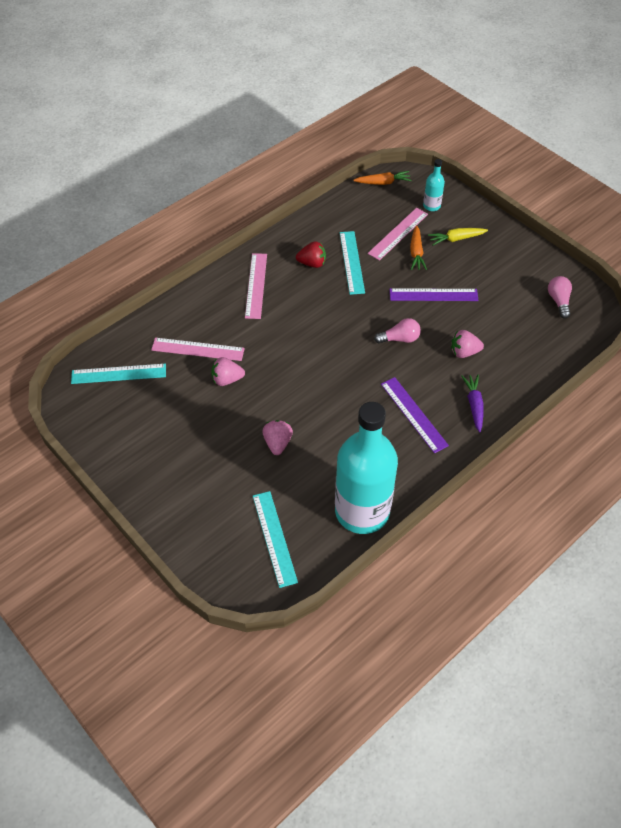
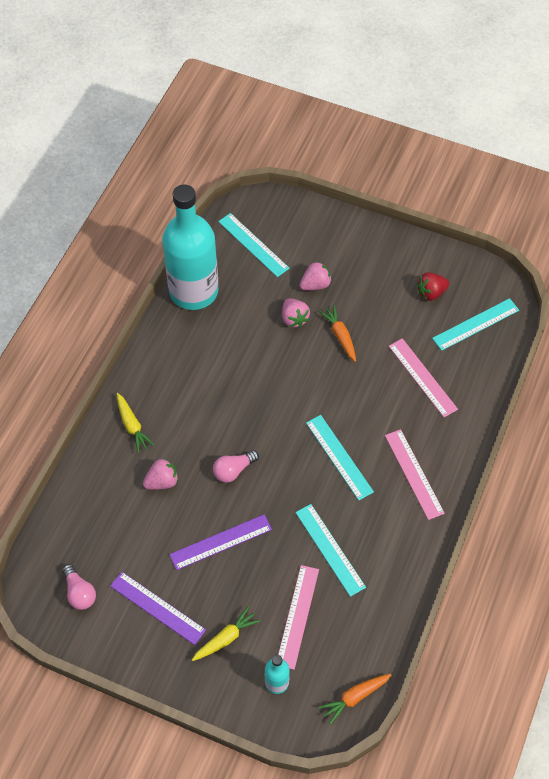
camera: 155 degrees right, 5 degrees up
pink ruler [151,338,245,361] -> pink ruler turned 75 degrees clockwise [389,338,458,417]
pink strawberry [211,357,245,386] -> pink strawberry moved to [300,261,332,291]
red strawberry [296,241,326,268] -> red strawberry moved to [417,272,449,301]
purple ruler [381,377,449,453] -> purple ruler moved to [110,572,206,645]
orange carrot [410,225,427,270] -> orange carrot moved to [319,305,356,362]
purple carrot [462,375,484,433] -> yellow carrot [117,393,155,453]
none -> turquoise ruler [306,415,374,500]

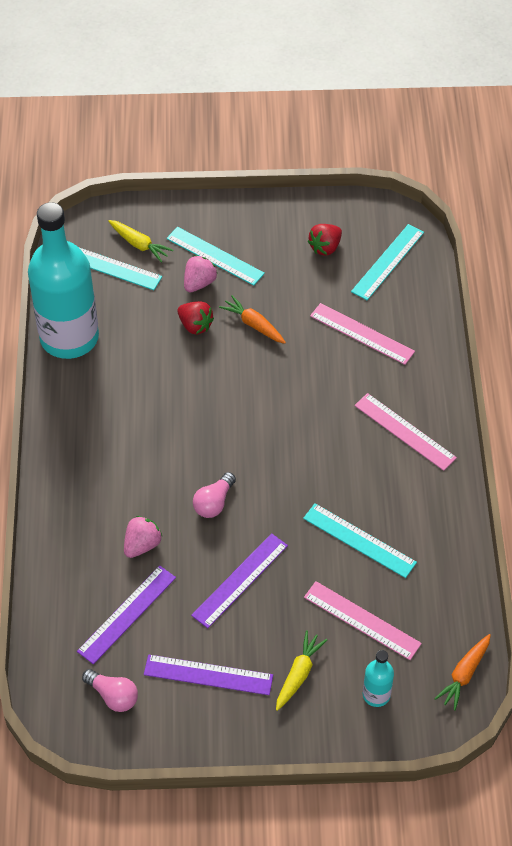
camera: 25 degrees left, 5 degrees down
yellow carrot [117,393,155,453] -> yellow carrot moved to [108,220,174,263]
pink ruler [278,565,319,670] -> pink ruler turned 45 degrees counterclockwise [304,581,422,660]
pink strawberry [282,298,310,328] -> red strawberry [177,301,214,334]
turquoise ruler [306,415,374,500] -> turquoise ruler moved to [166,227,265,286]
none -> purple ruler [77,565,176,664]

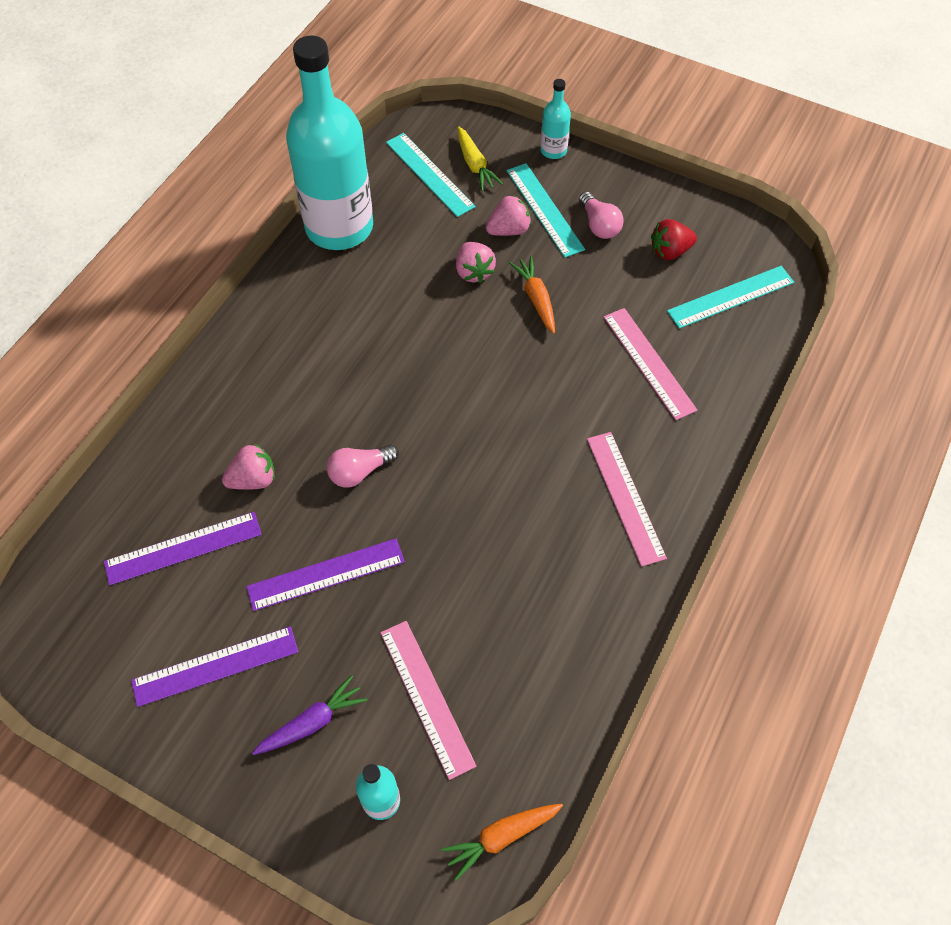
camera: 30 degrees right, 5 degrees up
pink light bulb [82,669,138,712] -> pink light bulb moved to [579,192,624,239]
purple ruler [144,654,273,695] -> purple ruler turned 60 degrees counterclockwise [131,626,298,707]
red strawberry [177,301,214,334] -> pink strawberry [456,242,496,283]
yellow carrot [276,630,327,711] -> purple carrot [252,675,367,755]
turquoise ruler [303,503,417,578] -> none
none -> turquoise bottle [540,79,571,159]

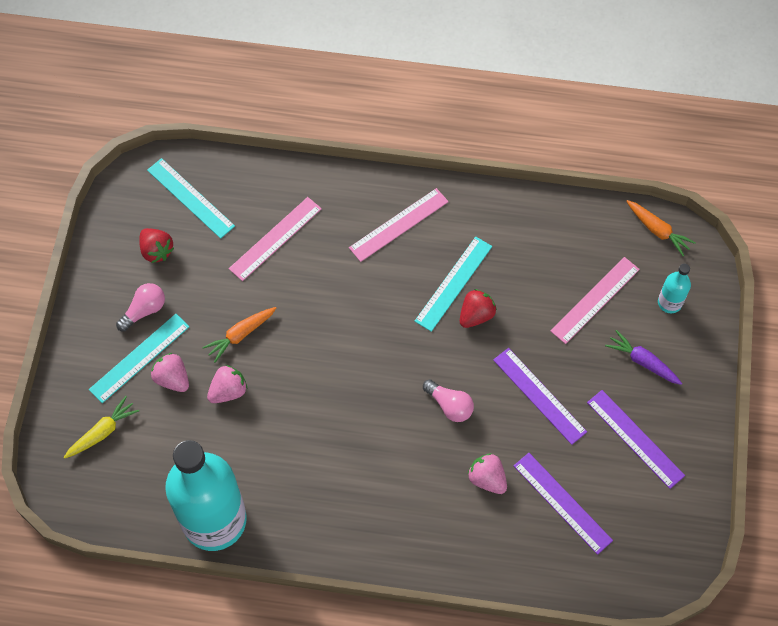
camera: 110 degrees left, 5 degrees up
turquoise ruler [386,133,476,217] -> turquoise ruler moved to [415,237,492,332]
turquoise bottle [540,79,571,159] -> none
none -> red strawberry [460,289,497,328]

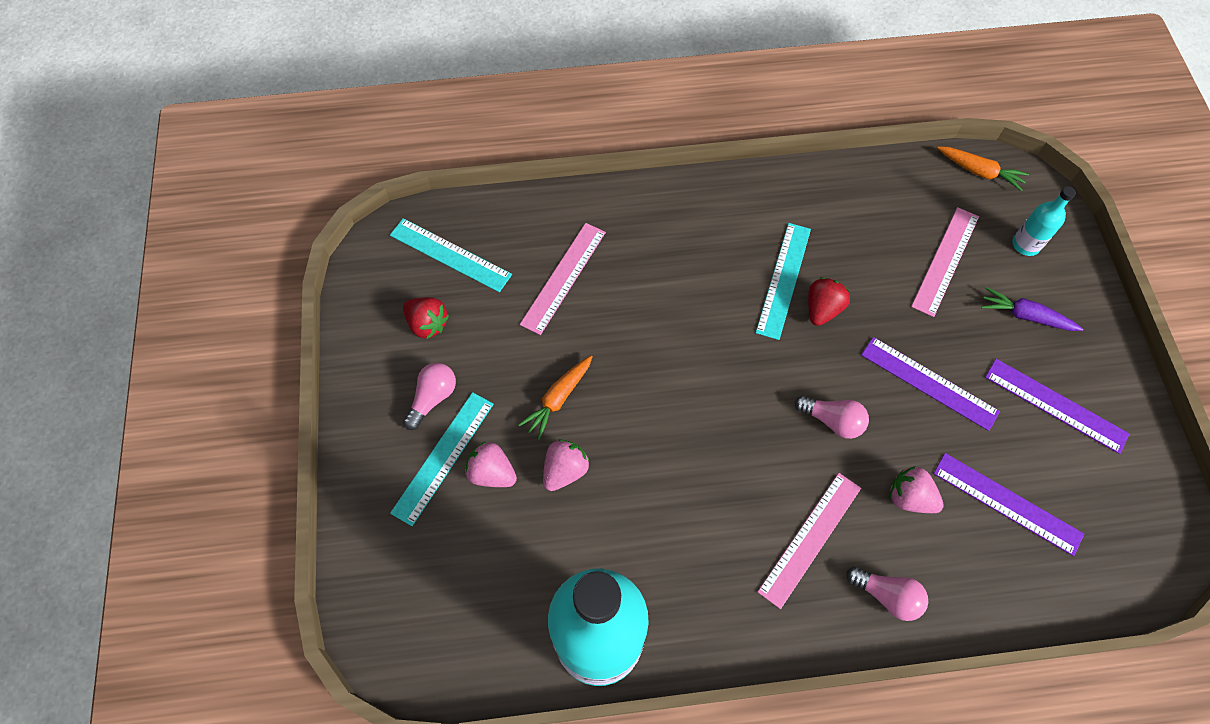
camera: 15 degrees left, 0 degrees up
yellow carrot [64,396,139,458] -> none
pink ruler [349,188,449,262] -> pink ruler moved to [757,473,861,609]
none -> pink light bulb [846,566,928,621]

